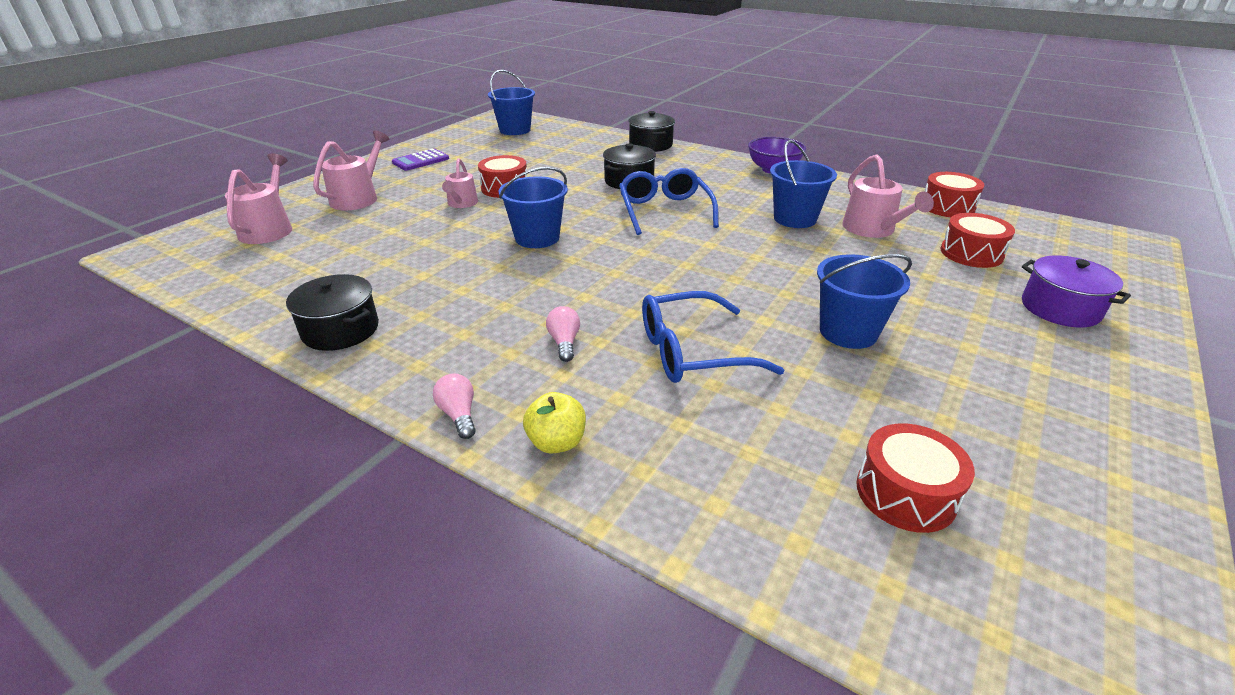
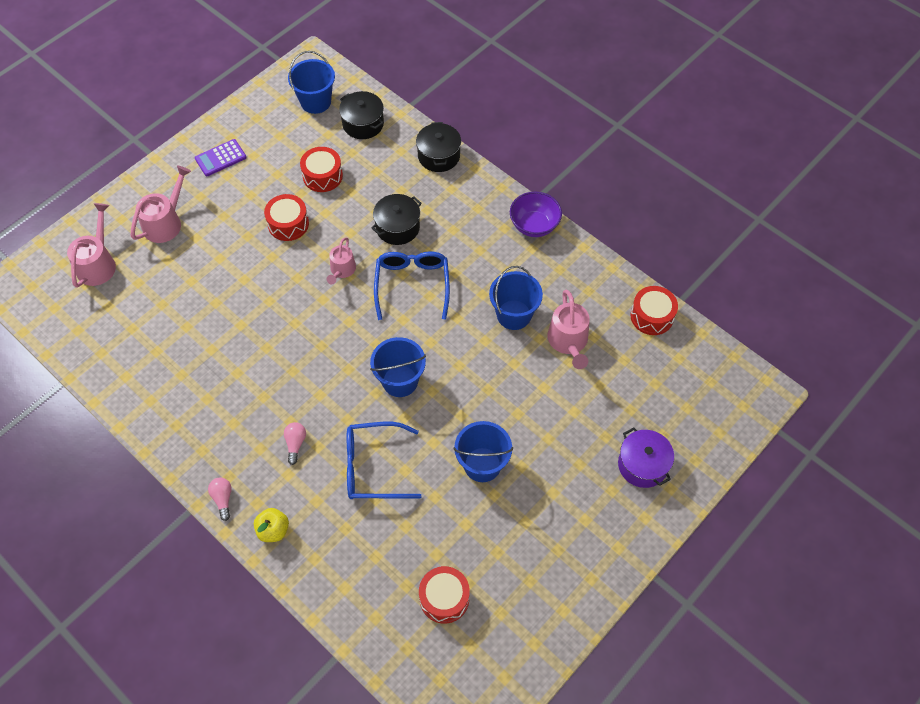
camera: 10 degrees right, 25 degrees up
black pot [286,274,379,351] -> black pot moved to [339,91,384,139]
pink watering can [442,158,478,208] -> pink watering can moved to [327,237,356,284]
blue bucket [499,167,568,248] -> blue bucket moved to [370,337,426,397]
red drum [940,213,1015,268] -> red drum moved to [300,147,343,192]

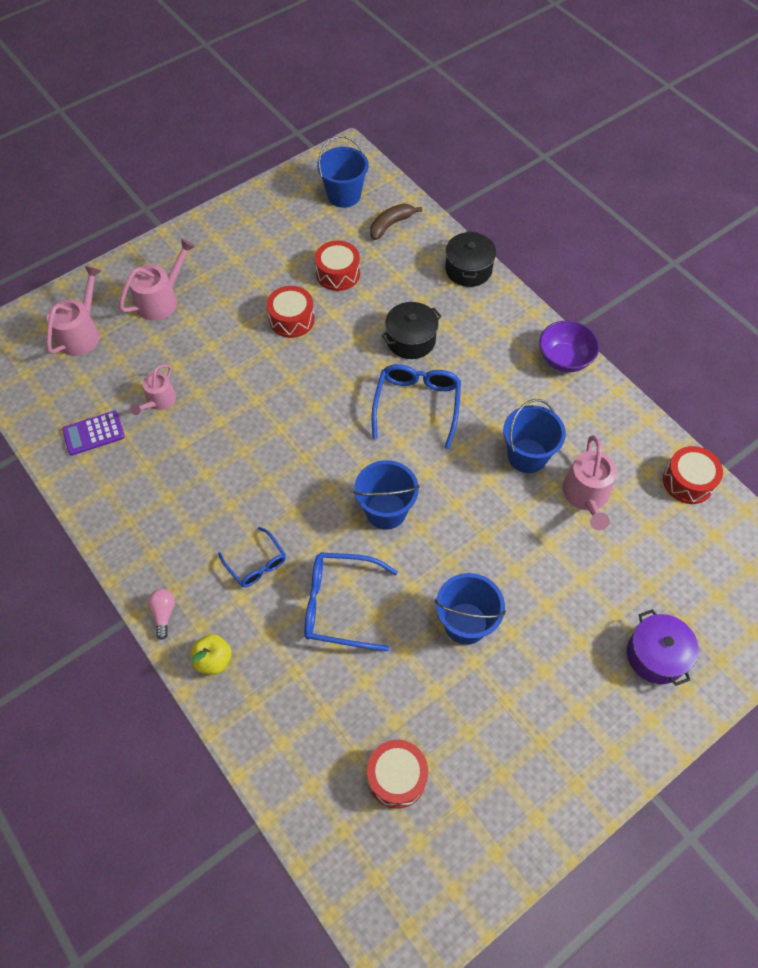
camera: 10 degrees right, 0 degrees up
purple calculator [195,139,247,176] -> purple calculator moved to [62,411,125,456]
pink light bulb [284,422,306,465] -> blue glasses [218,527,286,587]
pink watering can [327,237,356,284] -> pink watering can moved to [130,364,176,415]
black pot [339,91,384,139] -> brown banana [370,204,422,240]

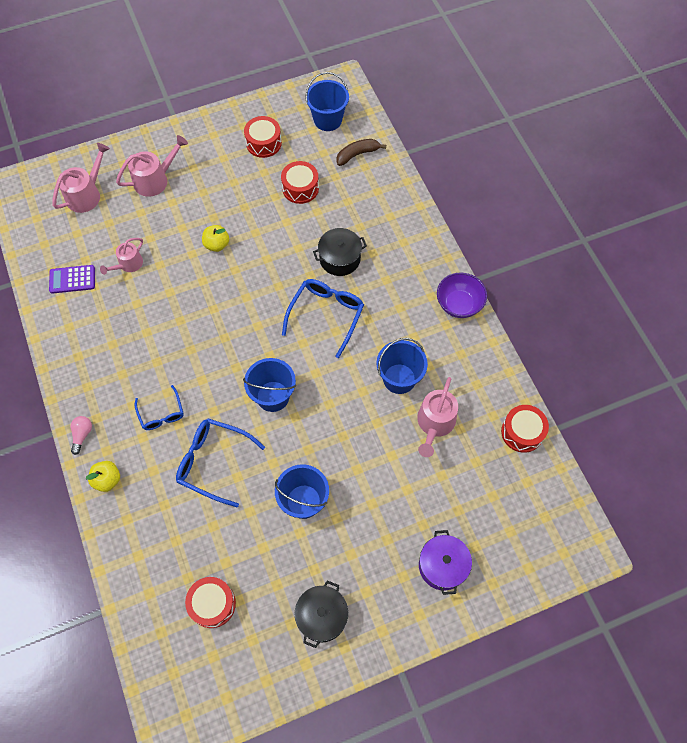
camera: 15 degrees right, 5 degrees up
red drum [267,286,315,338] -> red drum moved to [244,116,282,158]
black pot [445,231,496,287] -> black pot moved to [295,581,348,648]
none -> yellow apple [202,225,229,252]

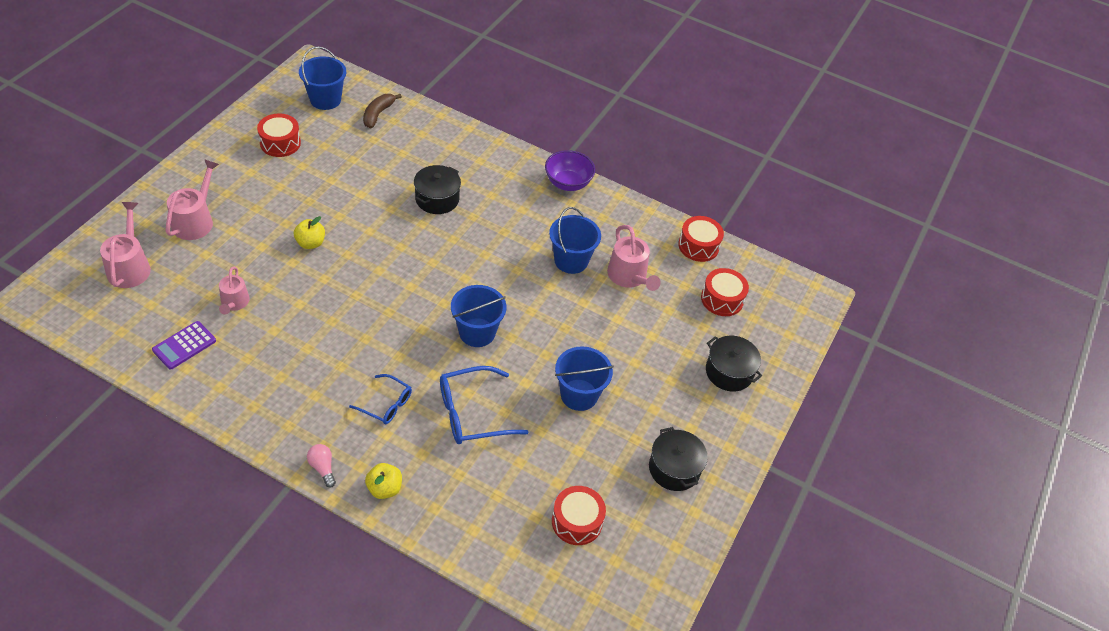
camera: 45 degrees left, 15 degrees down
red drum [281,161,319,204] -> red drum moved to [701,268,749,316]
blue glasses [282,279,364,358] -> none
purple pot [419,530,472,595] -> black pot [706,336,762,391]

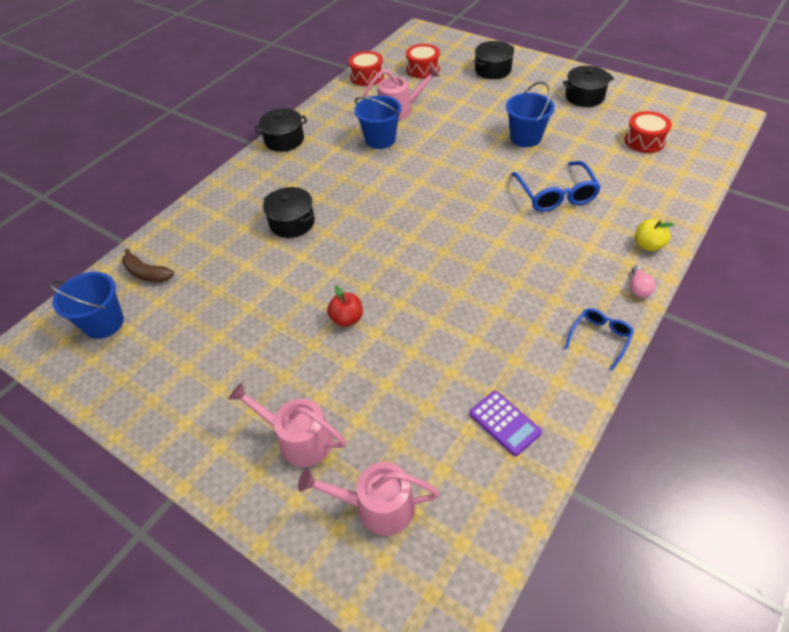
camera: 75 degrees left, 0 degrees up
pink watering can [219,267,250,315] -> none
red drum [257,114,301,157] -> none
yellow apple [294,216,325,249] -> red apple [327,285,363,327]
pink light bulb [307,444,336,487] -> pink light bulb turned 60 degrees counterclockwise [630,265,656,297]
blue glasses [349,374,412,424] -> blue glasses moved to [565,308,634,370]
blue bucket [451,285,506,347] -> none
purple bowl [545,150,595,191] -> black pot [254,108,307,152]

